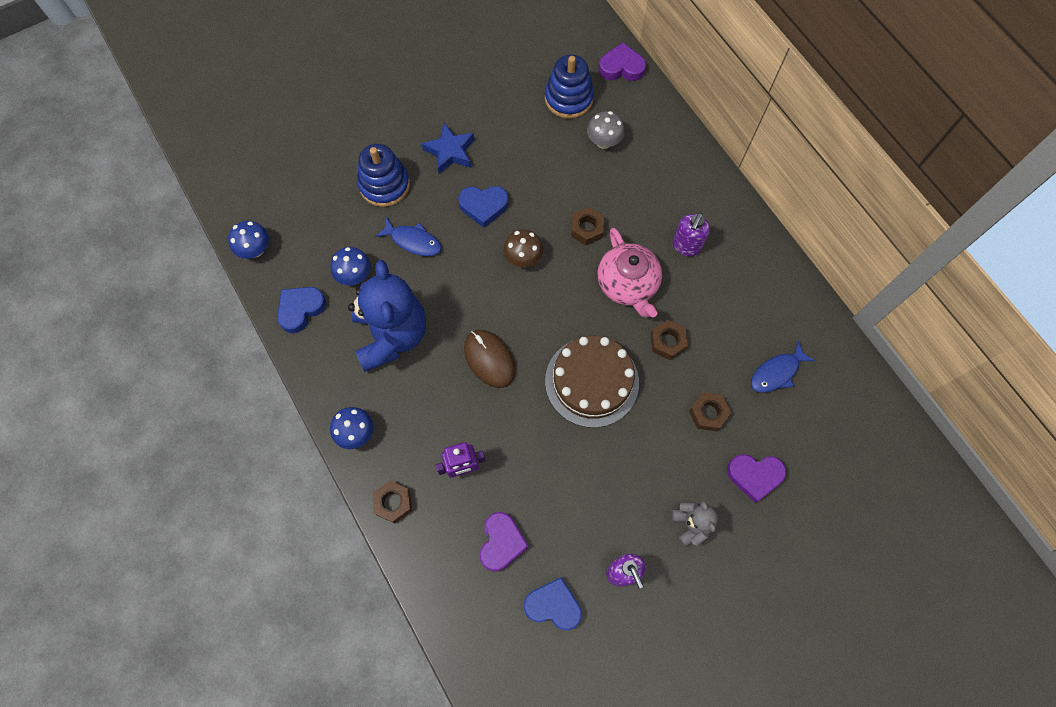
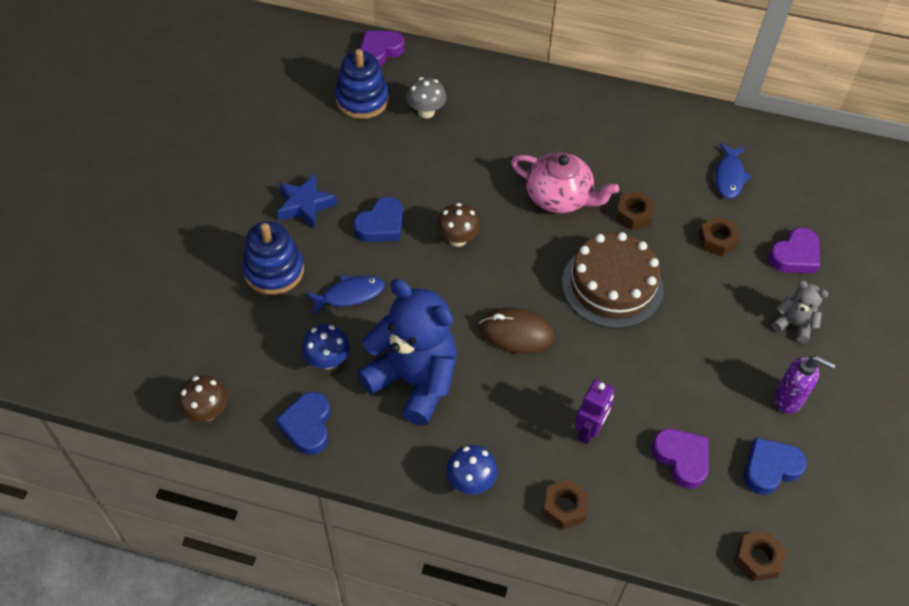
camera: 45 degrees left, 15 degrees down
blue mushroom [228,221,269,259] -> brown mushroom [178,375,228,422]
brown nut [571,207,604,245] -> brown nut moved to [734,531,786,581]
purple soap dispenser [673,212,710,256] -> none

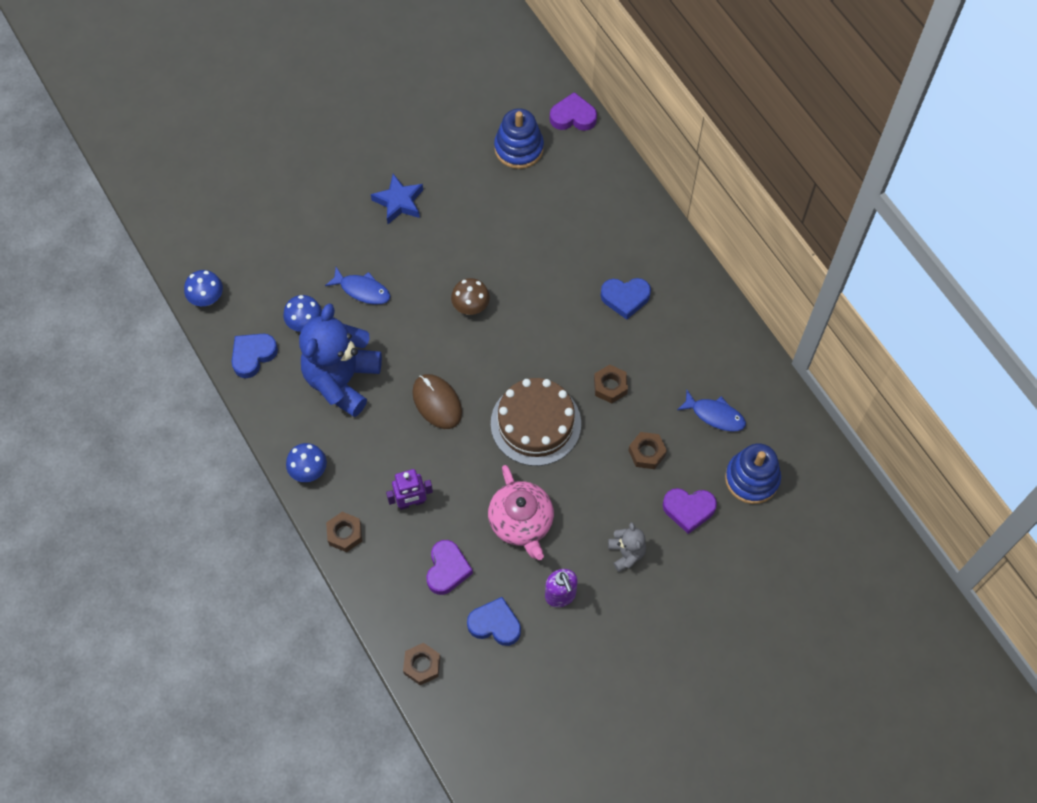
camera: 45 degrees right, 10 degrees up
brown mushroom [178,375,228,422] -> blue mushroom [184,270,223,306]
blue stacking toy [242,221,304,295] -> blue stacking toy moved to [725,443,781,504]
blue heart [353,197,403,242] -> blue heart moved to [600,278,651,320]
blue teddy bear [357,279,457,425] -> blue teddy bear turned 150 degrees counterclockwise [299,303,382,417]
grey mushroom [406,77,446,118] -> none
pink teapot [511,152,619,213] -> pink teapot moved to [488,465,554,560]
blue fish [715,144,752,198] -> blue fish turned 120 degrees counterclockwise [677,390,746,431]

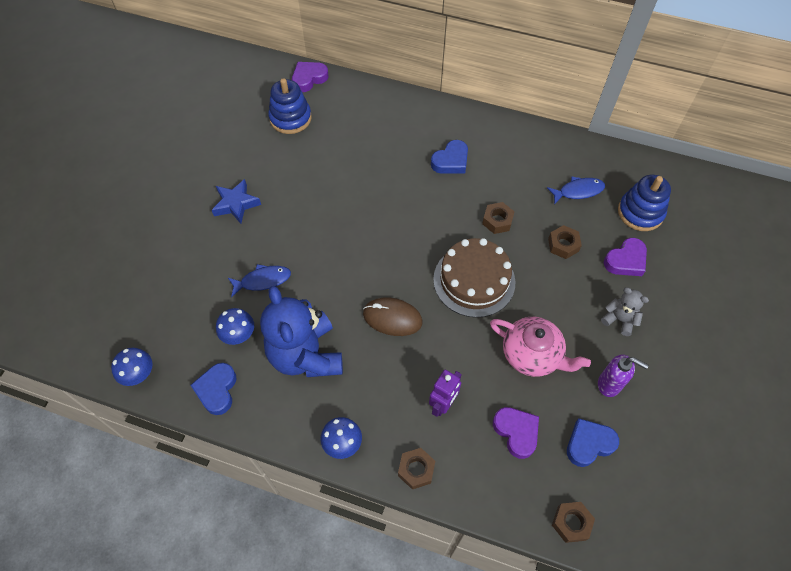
camera: 40 degrees left, 5 degrees down
brown mushroom [451,278,490,315] -> none

